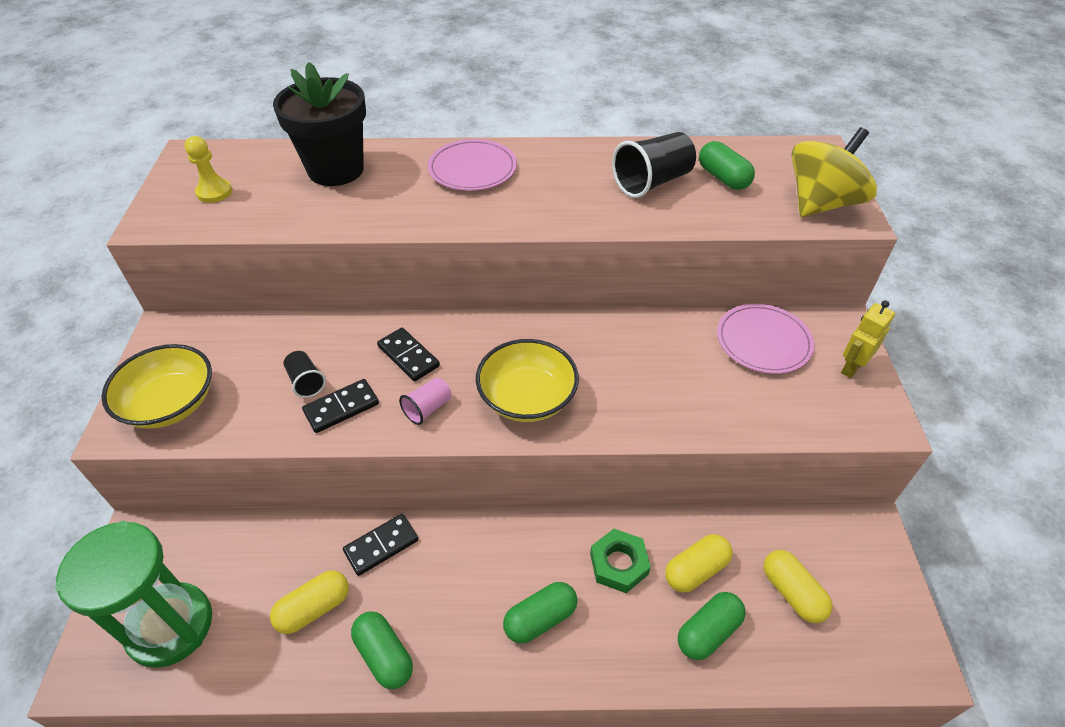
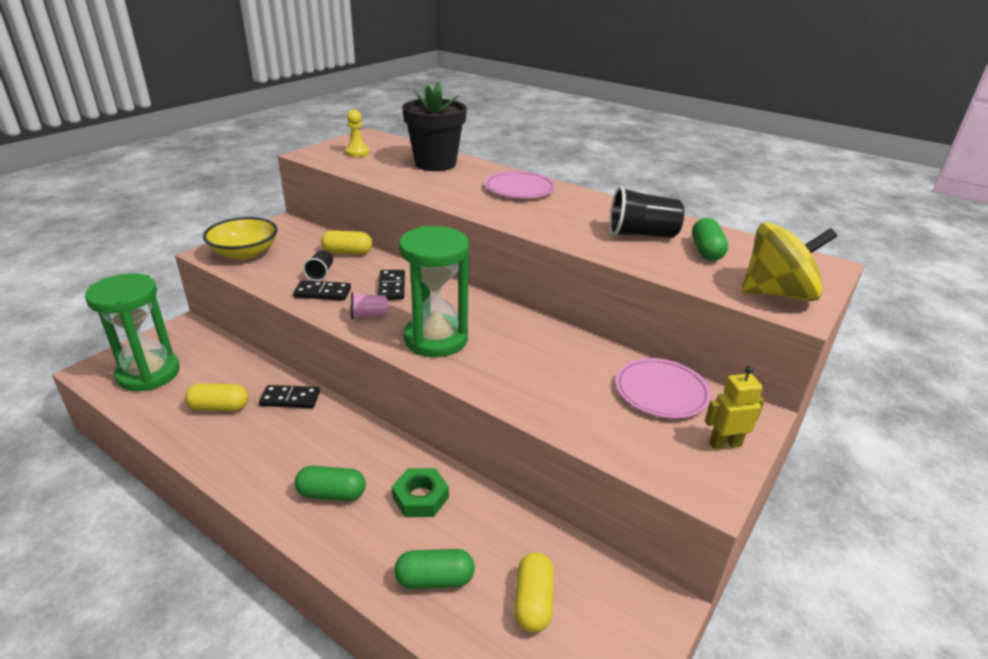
camera: 35 degrees right, 15 degrees down
green capsule [351,611,413,689] -> none
yellow bowl [476,339,579,422] -> green hourglass [399,226,469,357]
yellow capsule [665,534,733,592] -> yellow capsule moved to [321,230,372,255]

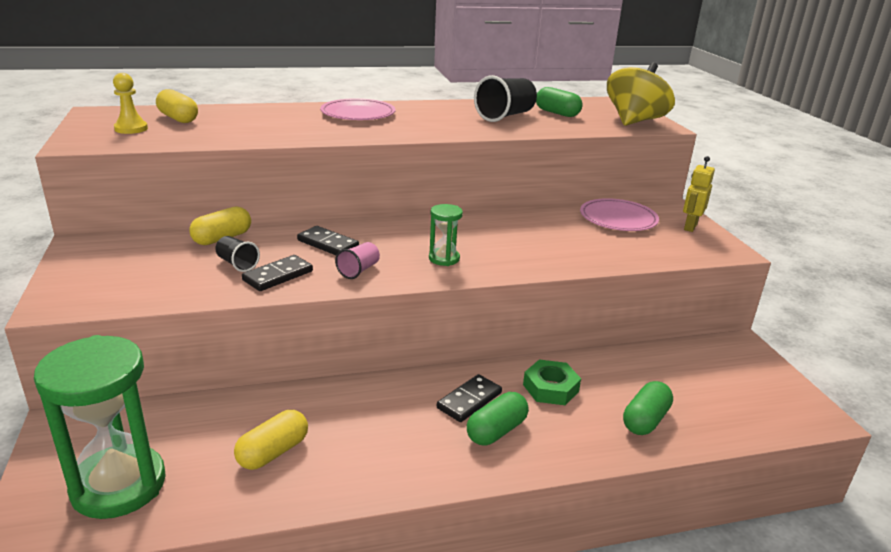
camera: 50 degrees left, 5 degrees down
yellow bowl [203,217,278,260] -> none
black domino [259,385,320,408] -> black domino moved to [437,374,502,422]
green hourglass [399,226,469,357] -> green hourglass [429,204,463,266], size x0.47
black flower pot [402,82,467,171] -> none
yellow capsule [514,552,554,633] -> yellow capsule moved to [156,89,198,123]

